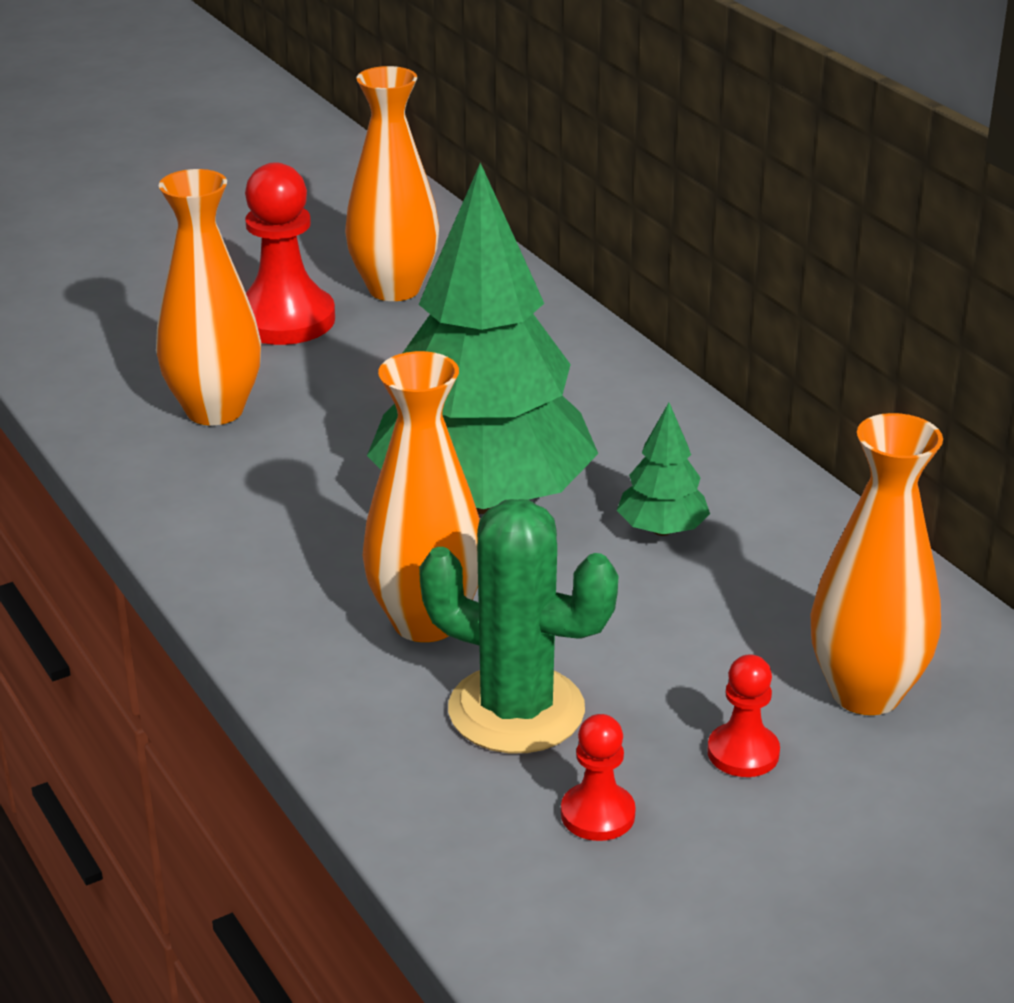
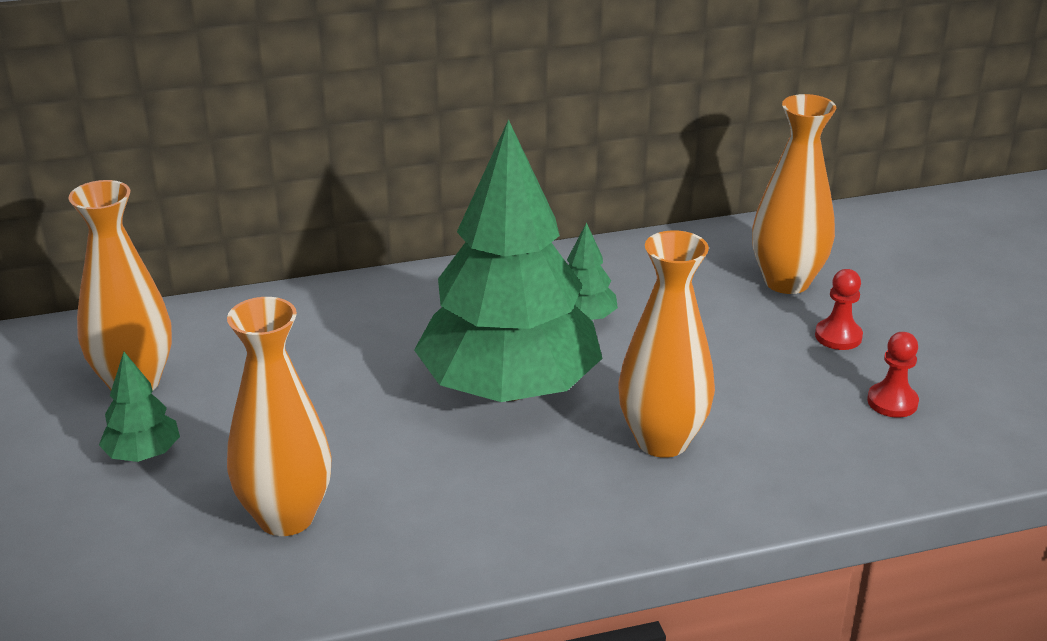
camera: 75 degrees left, 0 degrees up
red pawn [245,162,335,345] -> green tree [99,352,180,462]
green cactus [419,499,618,753] -> none

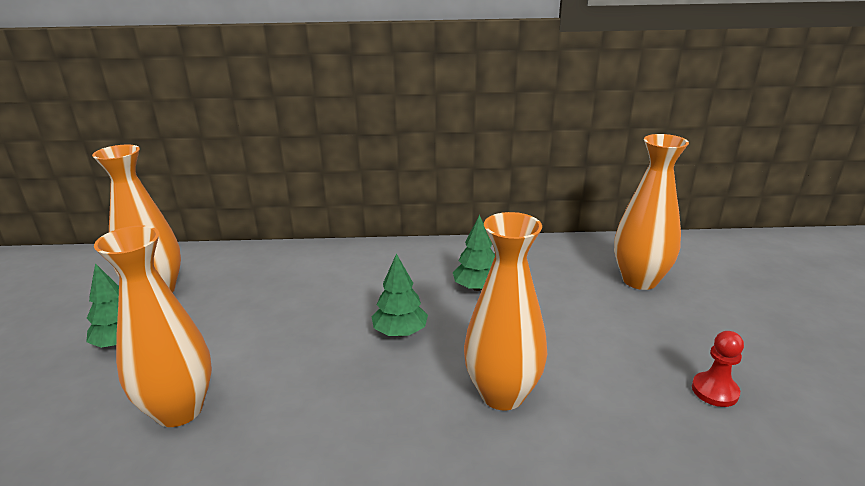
camera: 15 degrees right, 5 degrees down
green tree [414,119,603,402] -> green tree [372,254,428,336], size x0.40
red pawn [815,269,863,350] -> none

